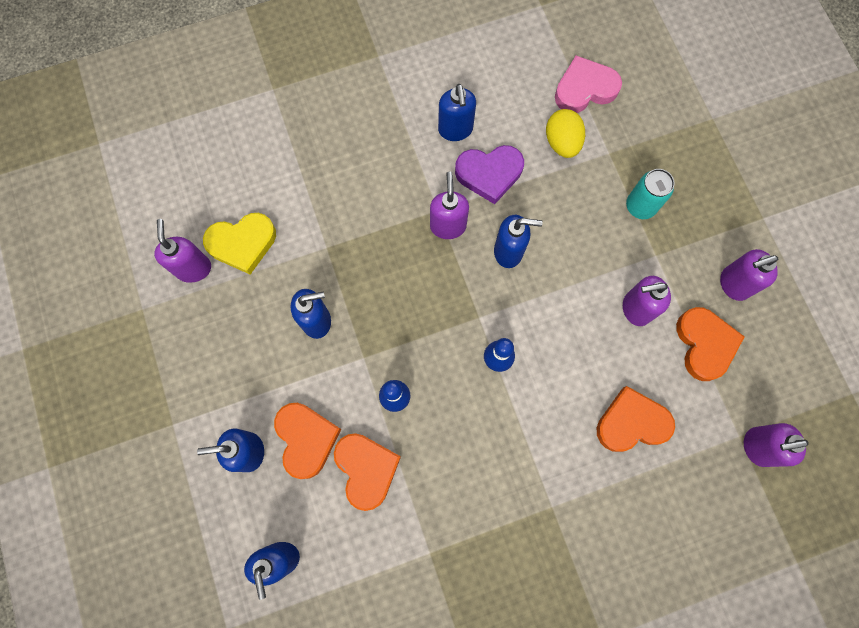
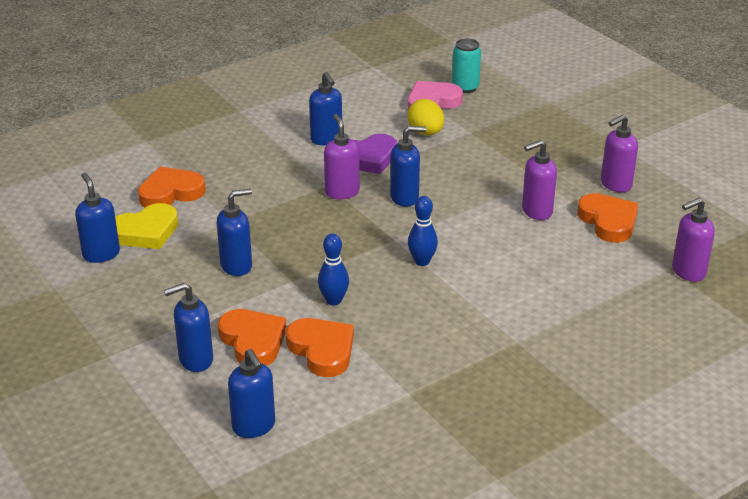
camera: 15 degrees left, 40 degrees down
purple soap dispenser [154,219,211,283] -> blue soap dispenser [75,173,120,263]
orange heart [597,386,675,452] -> orange heart moved to [138,167,206,208]
turquoise can [626,169,675,219] -> turquoise can moved to [452,39,481,93]

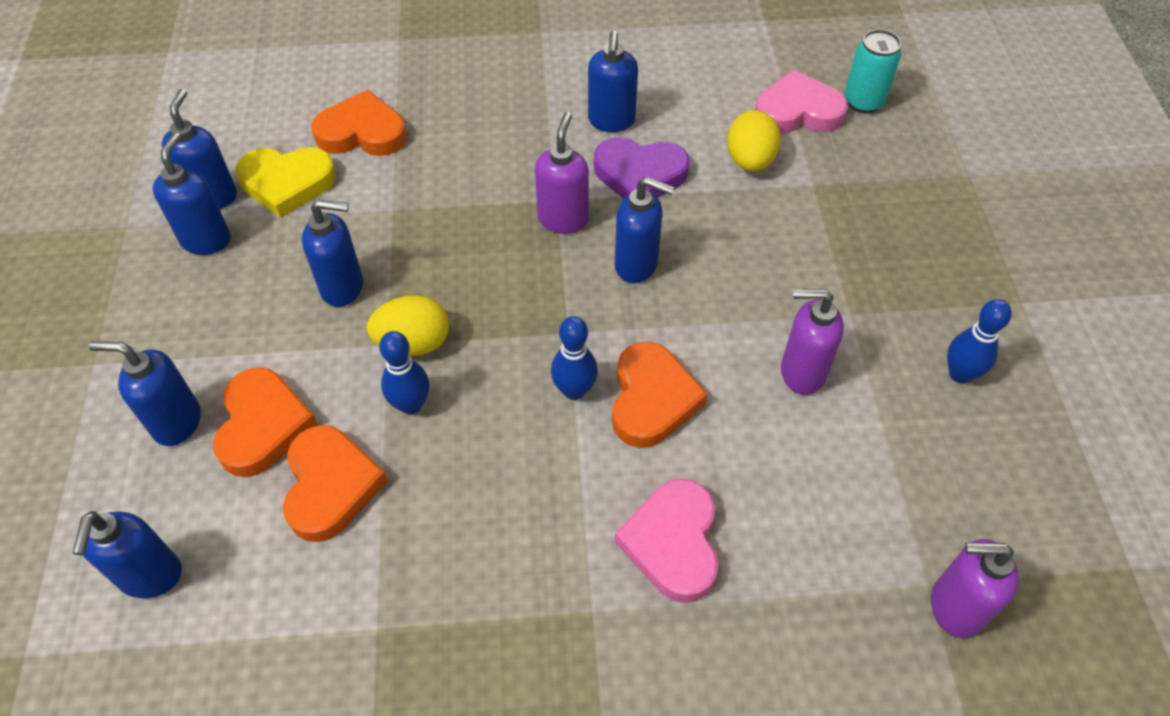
camera: 30 degrees right, 20 degrees up
orange heart [577,193,638,243] -> orange heart moved to [612,342,708,448]
purple soap dispenser [601,115,638,193] -> blue bowling pin [947,299,1012,384]
none -> blue soap dispenser [153,132,231,255]
none -> yellow egg [367,295,449,356]
none -> pink heart [615,478,719,603]

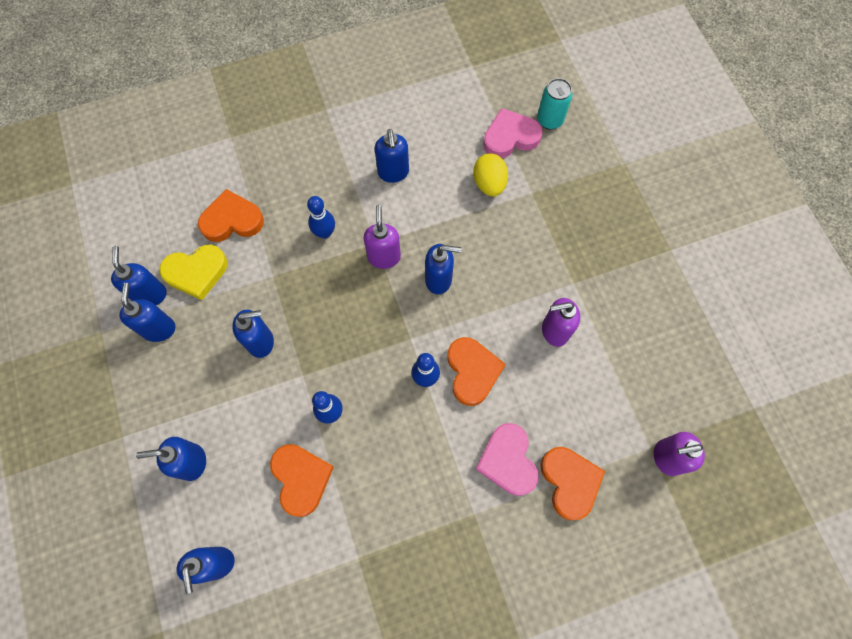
camera: 15 degrees left, 15 degrees up
orange heart [213,367,318,477] -> orange heart moved to [540,447,605,521]
yellow egg [367,295,449,356] -> none
purple heart [594,137,690,199] -> none
blue bowling pin [947,299,1012,384] -> blue bowling pin moved to [307,196,335,239]

